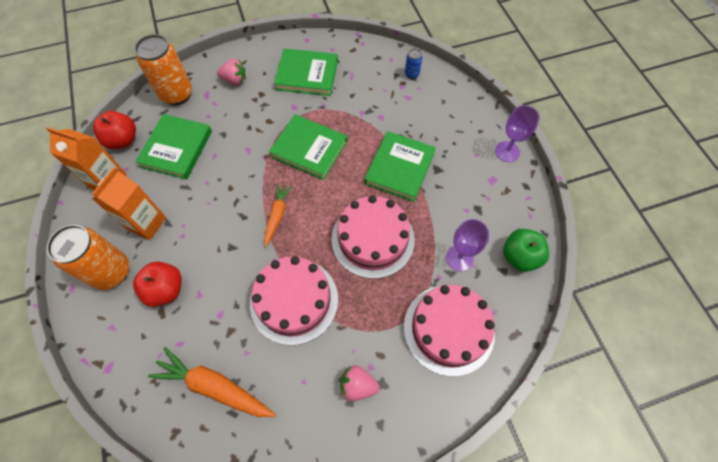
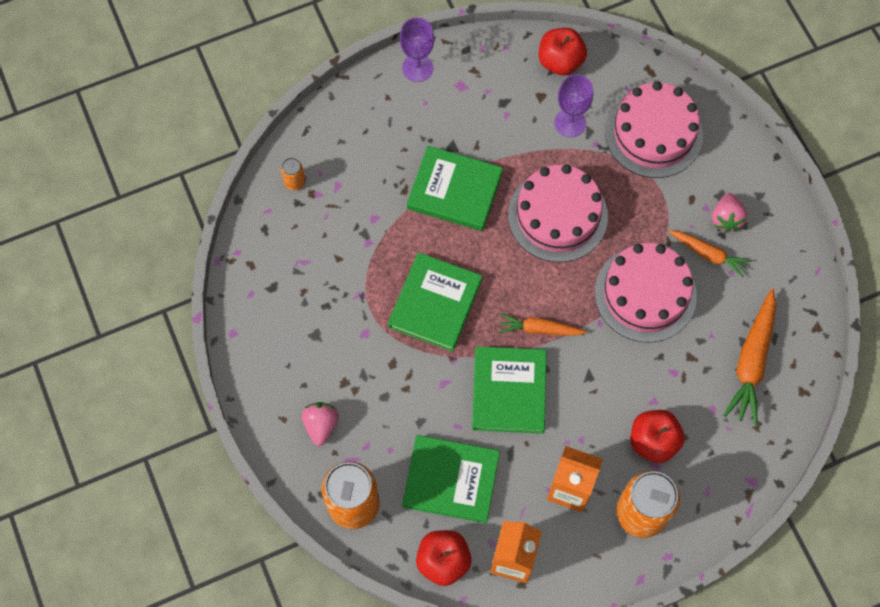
camera: 95 degrees left, 5 degrees up
green book [274,49,338,96] -> green book moved to [472,346,547,434]
blue can [405,49,422,79] -> orange can [281,158,305,190]
green apple [503,229,549,272] -> red apple [538,28,587,76]
none -> orange carrot [669,230,751,278]

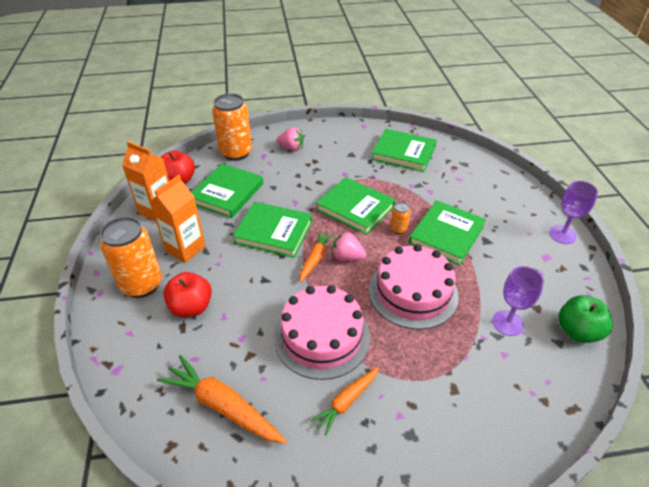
camera: 105 degrees right, 25 degrees down
orange can [281,158,305,190] -> orange can moved to [391,202,410,234]
red apple [538,28,587,76] -> green apple [558,295,613,343]
pink cake [605,81,703,178] -> none
pink strawberry [712,193,747,233] -> pink strawberry moved to [332,232,366,261]
none -> green book [371,129,437,172]

